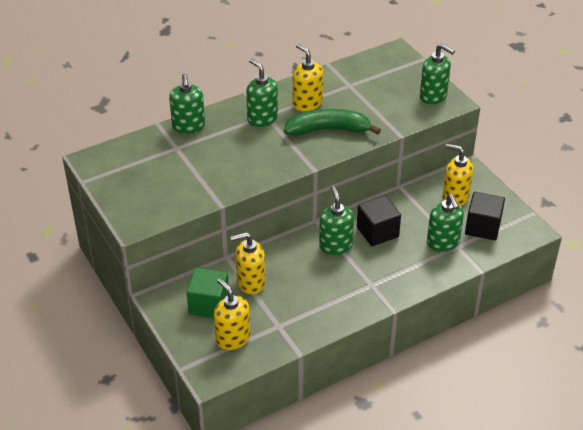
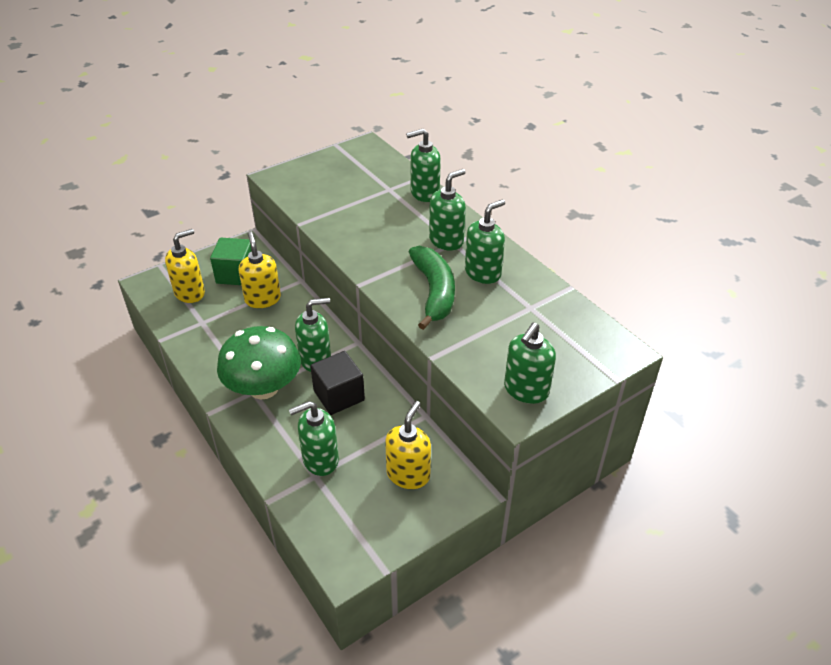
camera: 85 degrees right, 0 degrees up
yellow soap dispenser [293,43,323,111] -> green soap dispenser [465,199,505,284]
black cube [465,192,505,241] -> none
none -> green mushroom [217,326,301,399]

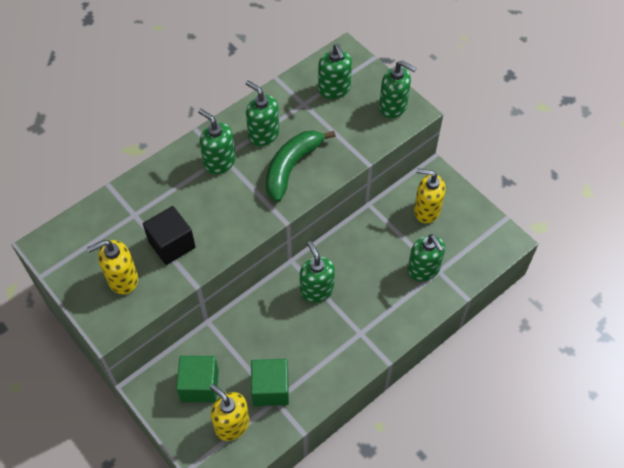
camera: 95 degrees left, 15 degrees up
green mushroom [217,326,301,399] -> none
yellow soap dispenser [239,232,281,308] -> yellow soap dispenser moved to [87,240,138,294]
black cube [310,351,365,415] -> black cube moved to [143,206,196,265]
green soap dispenser [406,129,441,202] -> green soap dispenser moved to [318,44,352,99]
green banana [409,246,455,330] -> green banana turned 45 degrees counterclockwise [266,130,335,202]
none -> green cube [251,359,289,406]

